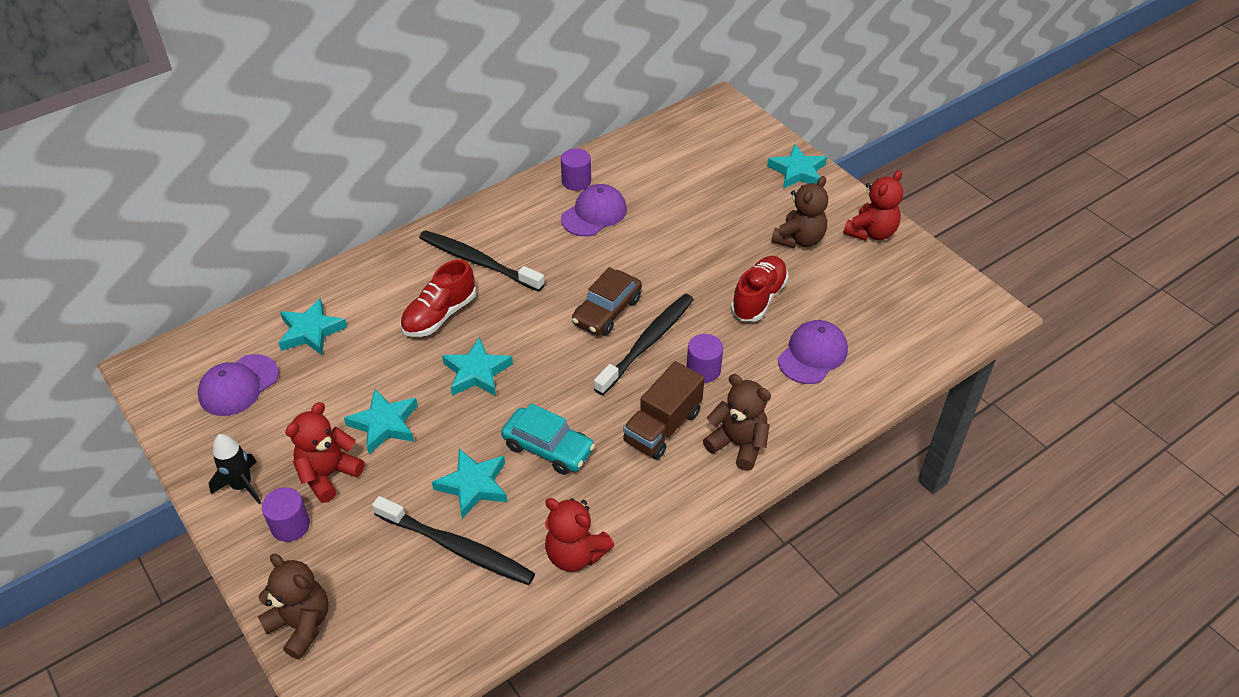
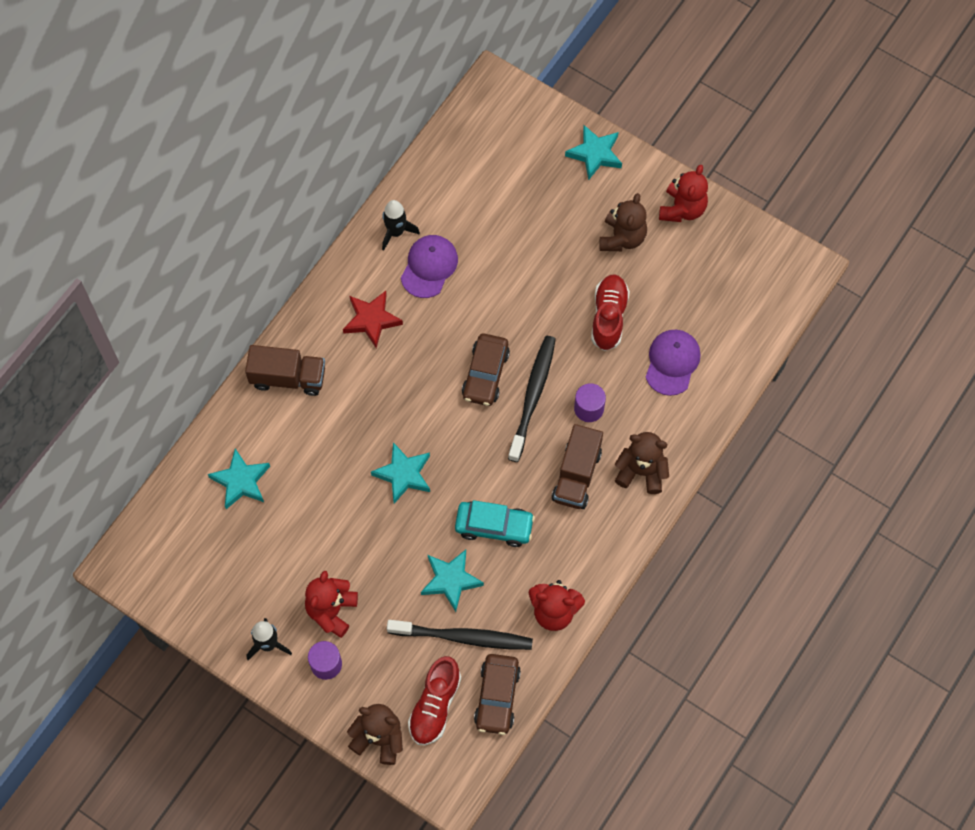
camera: 20 degrees left, 20 degrees up
purple cap [198,354,279,416] -> none
turquoise star [344,389,418,454] -> none
red shoe [400,259,476,337] -> red shoe moved to [408,656,461,745]
black toothbrush [419,230,545,292] -> none
purple cylinder [561,148,591,191] -> black rocket [382,200,420,250]
none -> brown truck [245,345,325,396]
none -> red star [343,291,403,348]
none -> brown car [474,654,521,735]

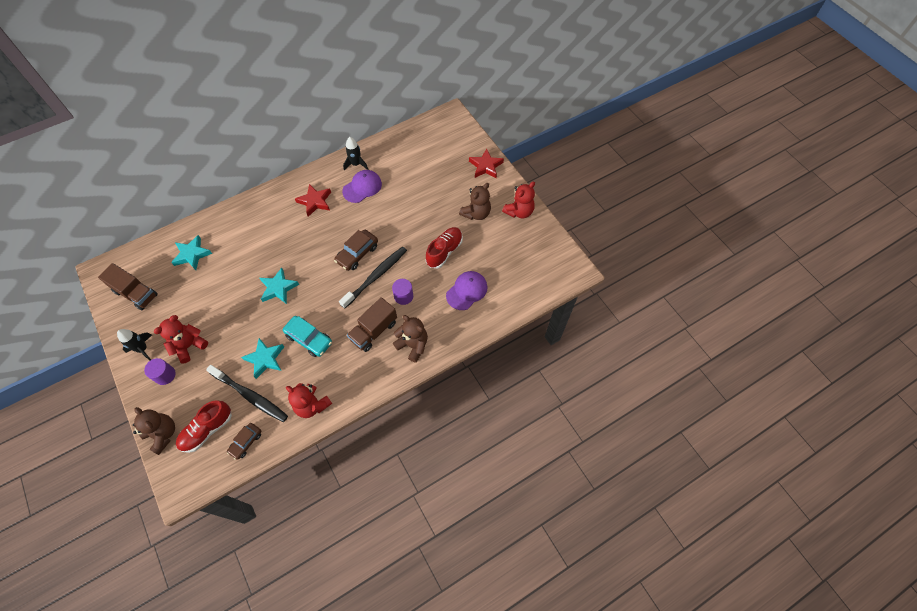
camera: 25 degrees right, 5 degrees down
brown truck [245,345,325,396] -> brown truck moved to [98,263,158,310]
brown car [474,654,521,735] -> brown car [227,423,261,460], size x0.66
turquoise star [565,125,622,180] -> red star [469,149,504,179]

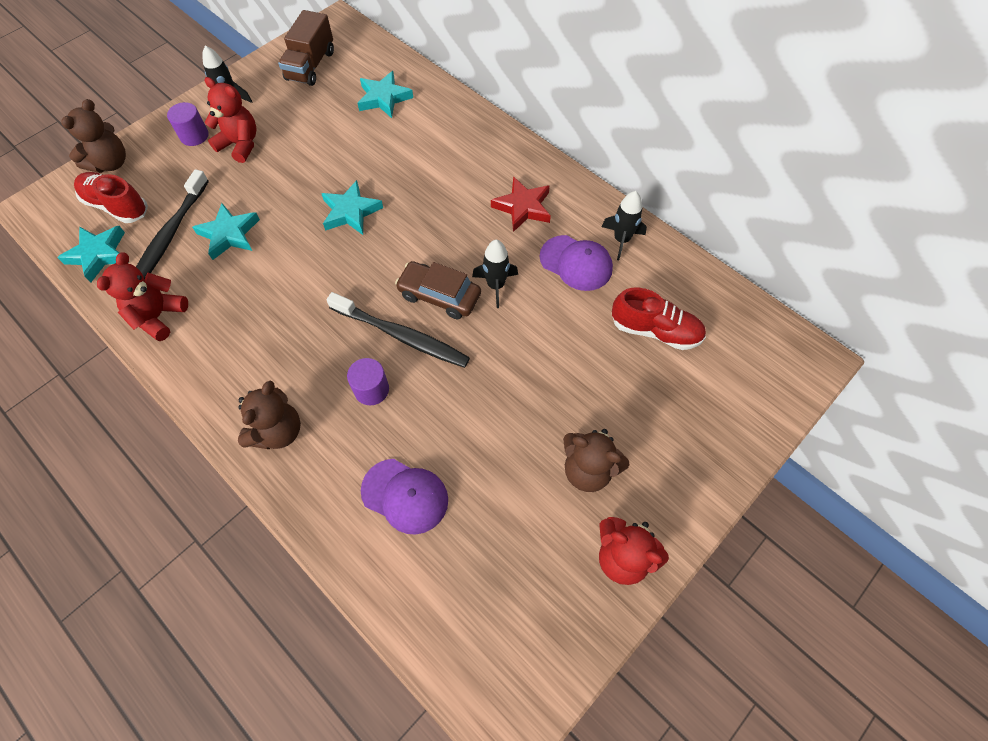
camera: 75 degrees right, 0 degrees up
brown car [227,423,261,460] -> turquoise star [57,226,125,283]
turquoise car [283,316,332,357] -> none
brown truck [347,297,397,352] -> none
red shoe [426,227,463,268] -> red shoe moved to [612,288,706,350]
red star [469,149,504,179] -> none
none -> black rocket [472,240,518,308]

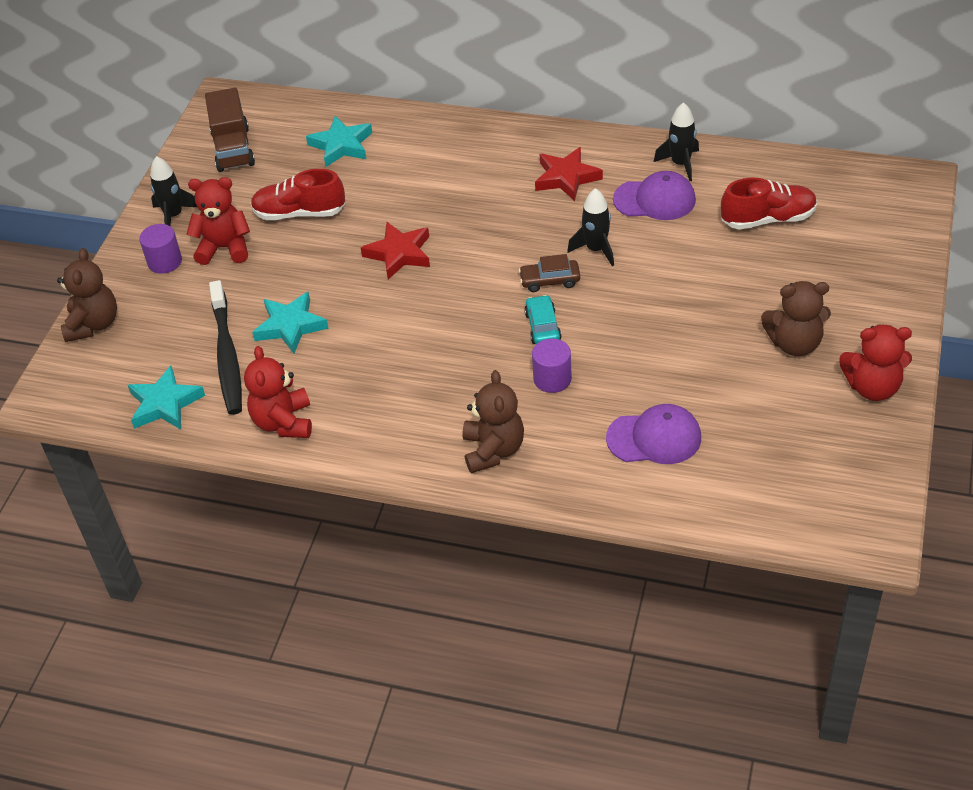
camera: 25 degrees left, 15 degrees down
red shoe [74,172,148,223] -> red shoe moved to [251,169,345,220]
turquoise star [321,180,383,235] -> red star [361,222,430,279]
black toothbrush [326,292,470,368] -> turquoise car [524,295,562,344]
brown car [395,261,481,319] -> brown car [519,254,580,292], size x0.66

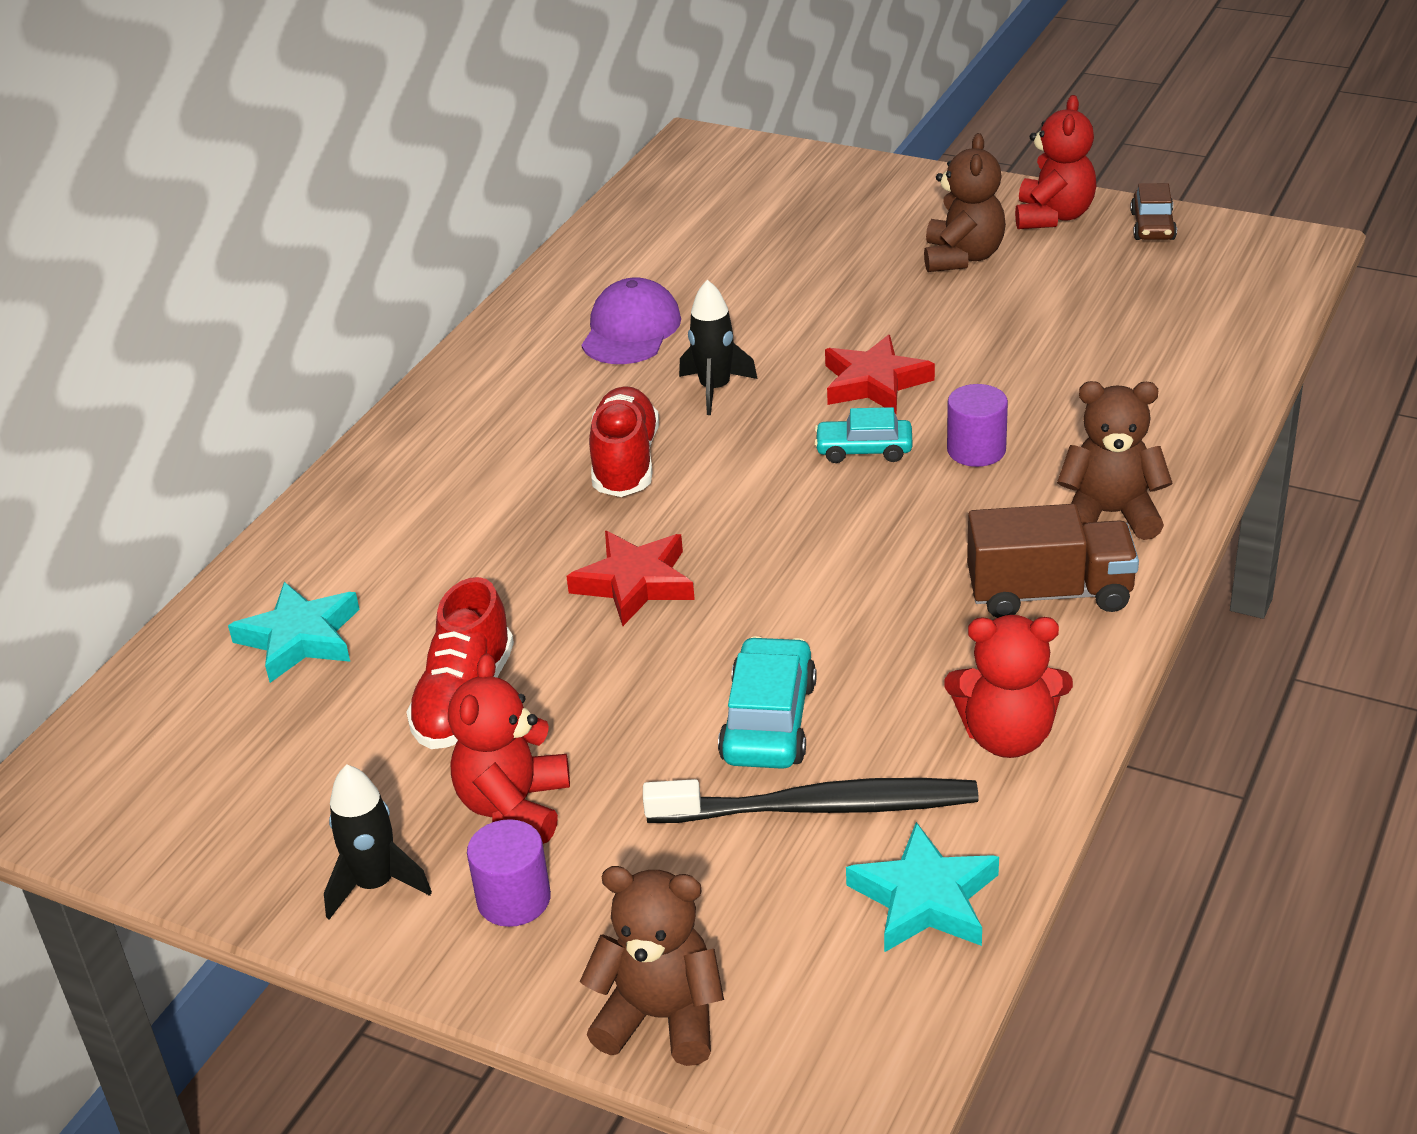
camera: 80 degrees left, 10 degrees down
brown truck [205,88,255,172] -> brown truck moved to [967,504,1139,618]
turquoise star [252,292,329,353] -> turquoise car [718,636,817,769]
brown car [519,254,580,292] -> brown car moved to [1130,183,1177,240]
red star [535,147,603,201] -> red star moved to [825,335,935,414]
purple cap [606,404,701,464] -> none
black rocket [654,102,699,181] -> none
red shoe [721,178,817,230] -> red shoe moved to [589,386,659,497]

